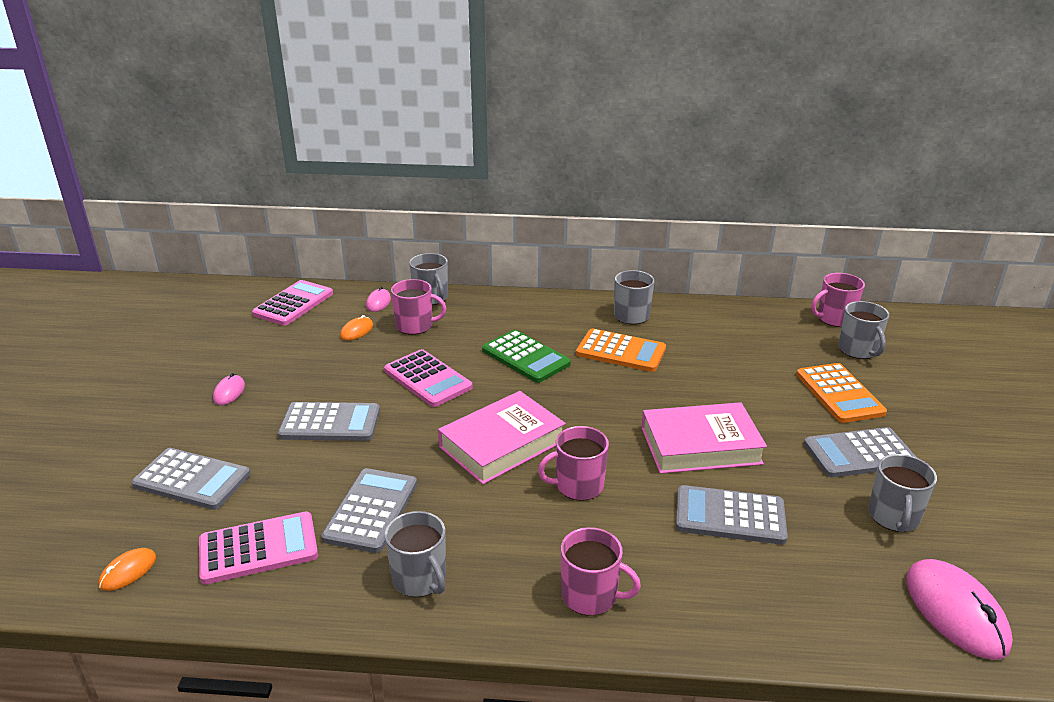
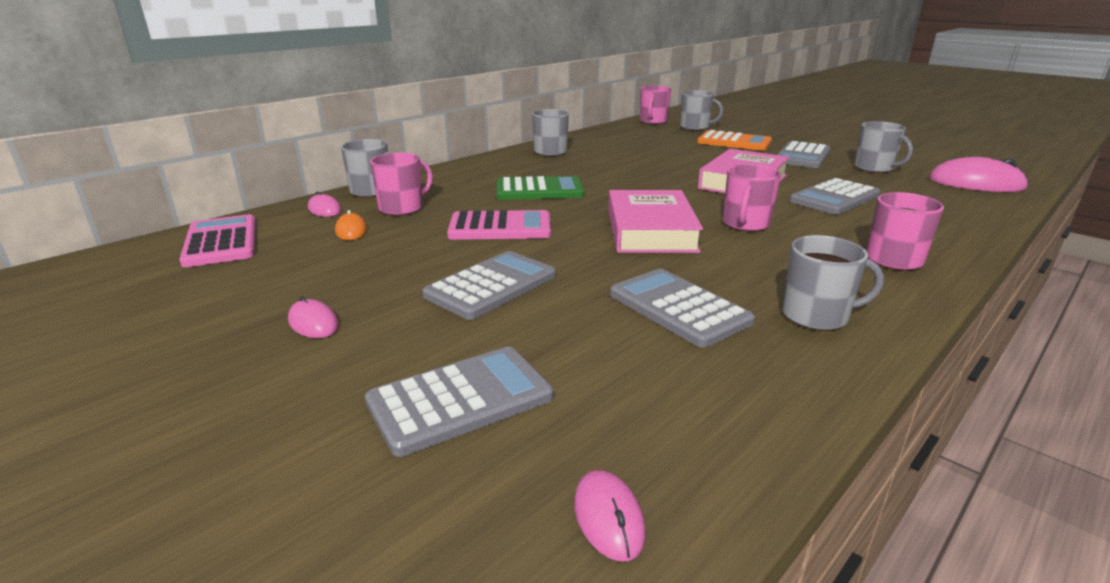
camera: 50 degrees left, 5 degrees down
orange mouse [98,548,156,591] -> pink mouse [574,470,646,561]
pink calculator [199,512,318,584] -> none
orange calculator [576,328,666,372] -> none

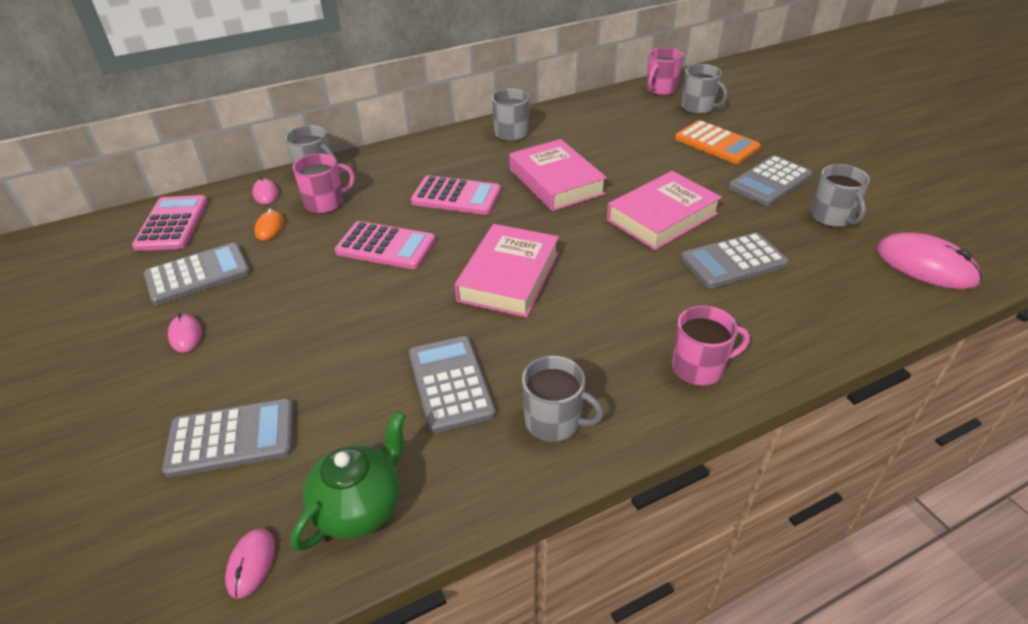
camera: 20 degrees right, 15 degrees up
grey calculator [422,251,556,320] -> grey calculator moved to [144,243,250,305]
green calculator [497,176,585,200] -> pink calculator [411,175,501,215]
pink mug [723,164,781,232] -> none
none -> green teapot [291,411,406,551]
none -> pink book [509,139,607,211]

